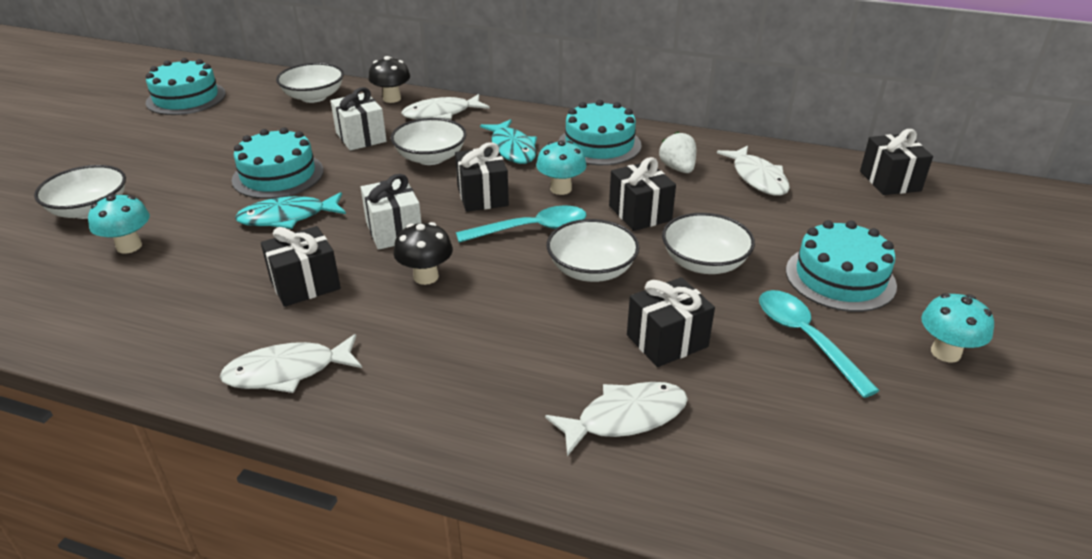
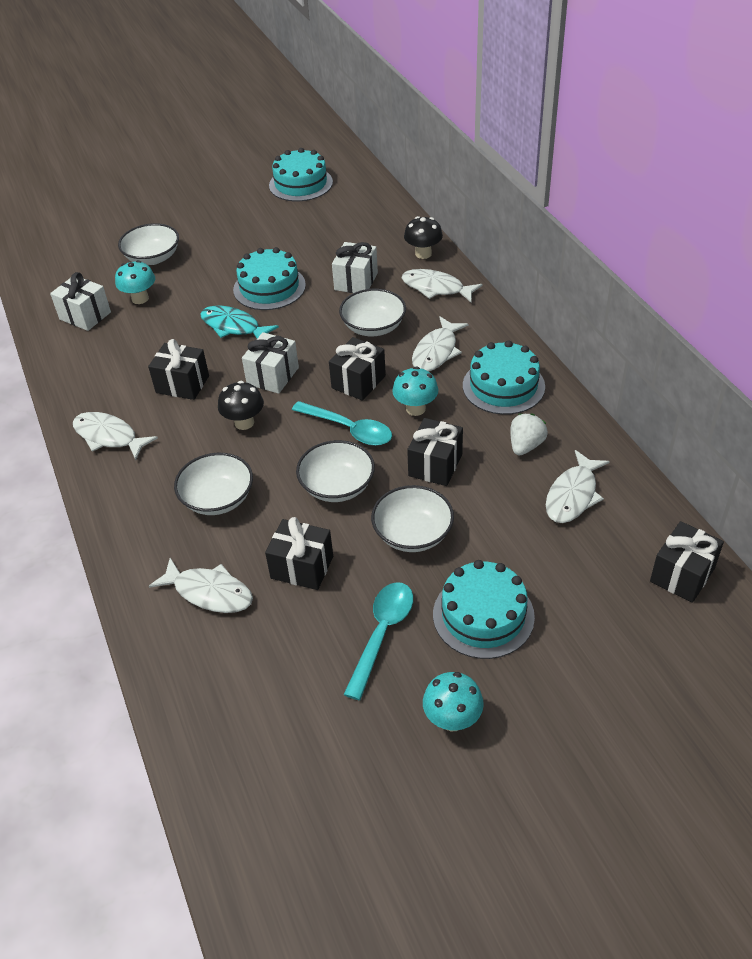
camera: 50 degrees right, 10 degrees up
white bowl [276,63,344,103] -> white bowl moved to [174,453,253,515]
turquoise fish [480,119,537,164] -> white fish [412,316,469,371]
none -> white gift [50,272,111,331]

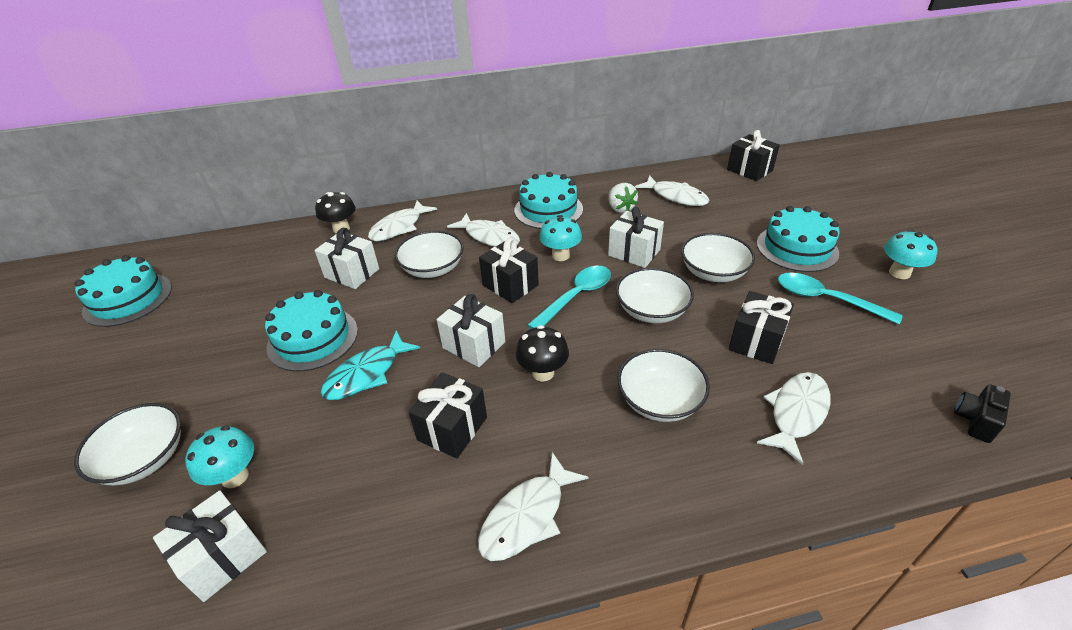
camera: 80 degrees left, 5 degrees down
black gift [407,418,463,486] -> white gift [608,207,664,268]
white strawberry [510,414,548,455] -> white strawberry turned 150 degrees counterclockwise [608,183,638,213]
none -> black camera [954,384,1011,443]

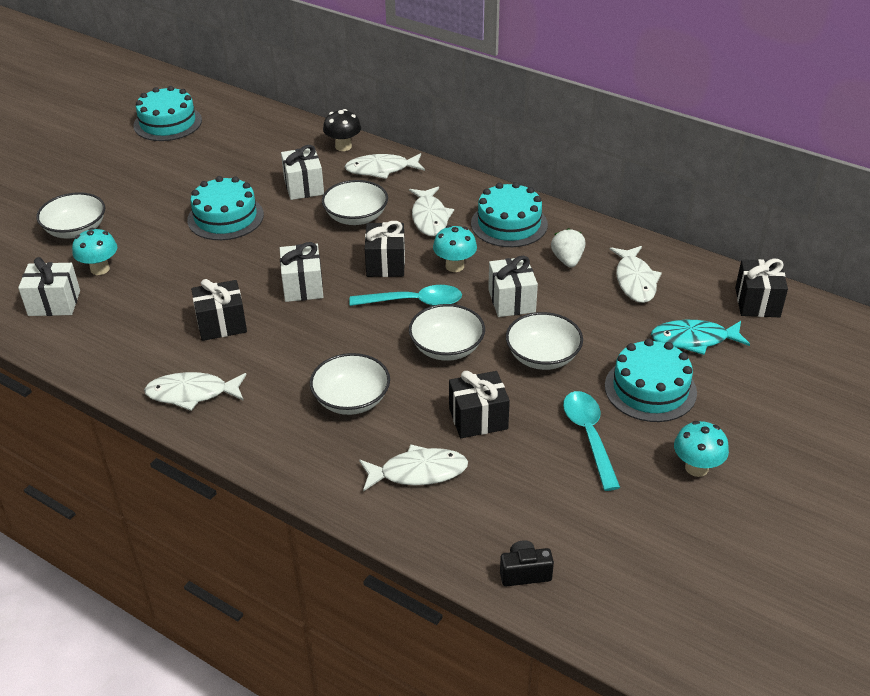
camera: 45 degrees right, 0 degrees up
turquoise fish [321,330,420,400] -> turquoise fish moved to [651,320,750,355]
black mushroom [516,325,569,381] -> none
white strawberry [608,183,638,213] -> white strawberry turned 150 degrees clockwise [551,228,585,268]

